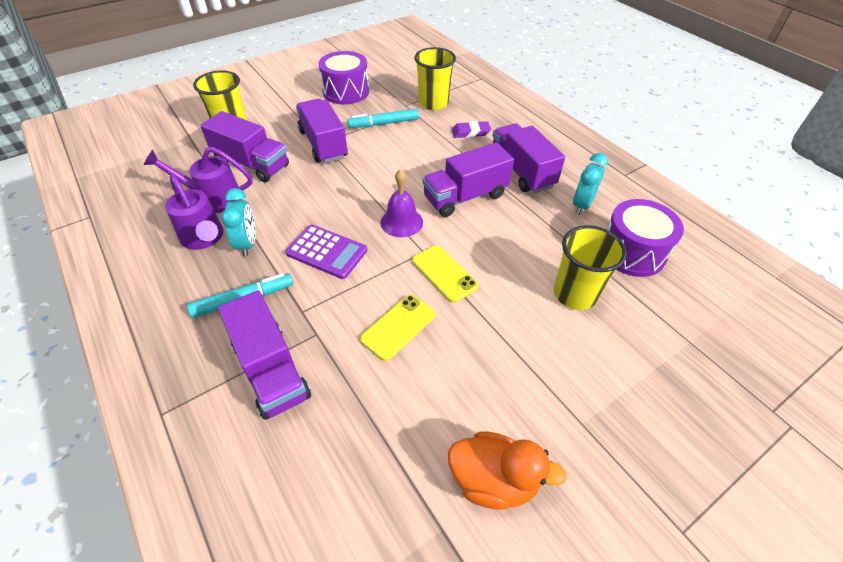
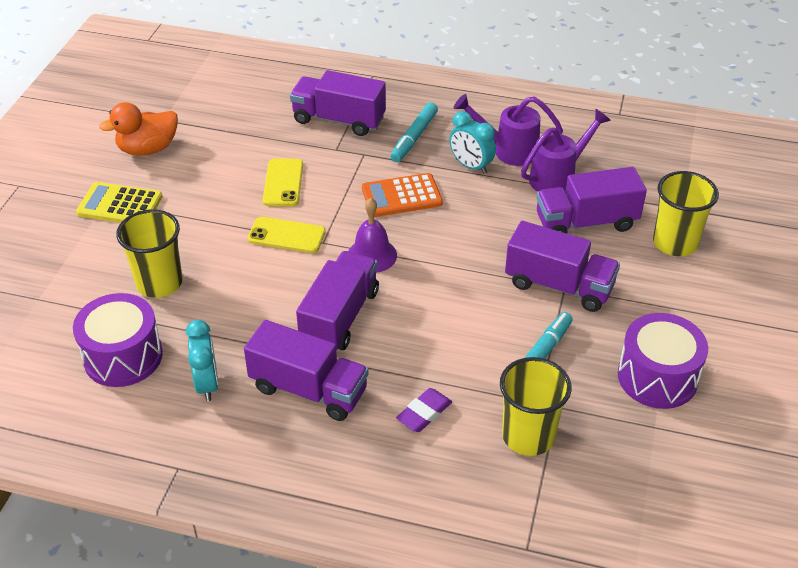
camera: 140 degrees right, 5 degrees down
purple calculator [285,225,367,279] -> orange calculator [362,173,443,217]
none -> yellow calculator [76,182,163,223]

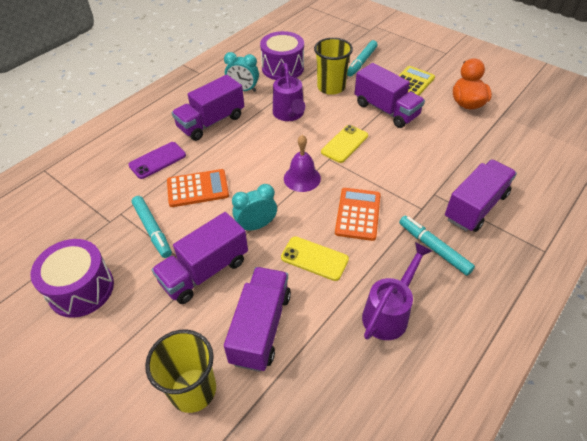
camera: 115 degrees right, 5 degrees up
yellow phone [263,159,303,206] -> yellow phone moved to [281,236,349,281]
purple truck [296,251,379,350] -> purple truck moved to [354,63,425,128]
purple eraser [396,388,452,432] -> purple phone [128,142,186,179]
turquoise clock [449,111,496,174] -> turquoise clock moved to [232,184,277,230]
yellow cup [500,357,572,456] -> none
purple watering can [521,109,611,192] -> purple watering can moved to [273,63,306,121]
none -> orange calculator [167,169,229,207]
none -> turquoise marker [347,40,378,77]

